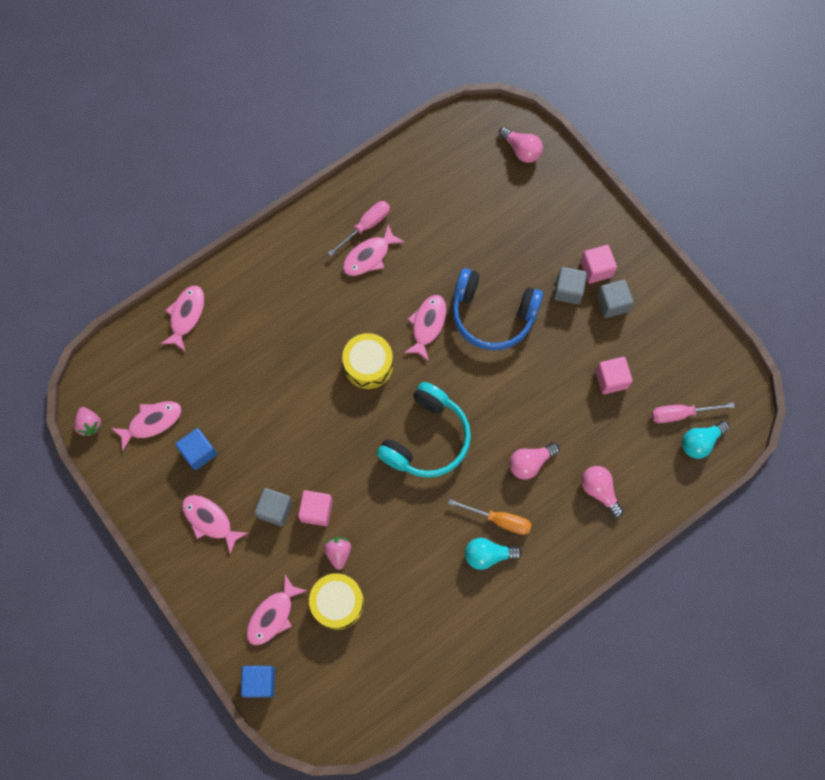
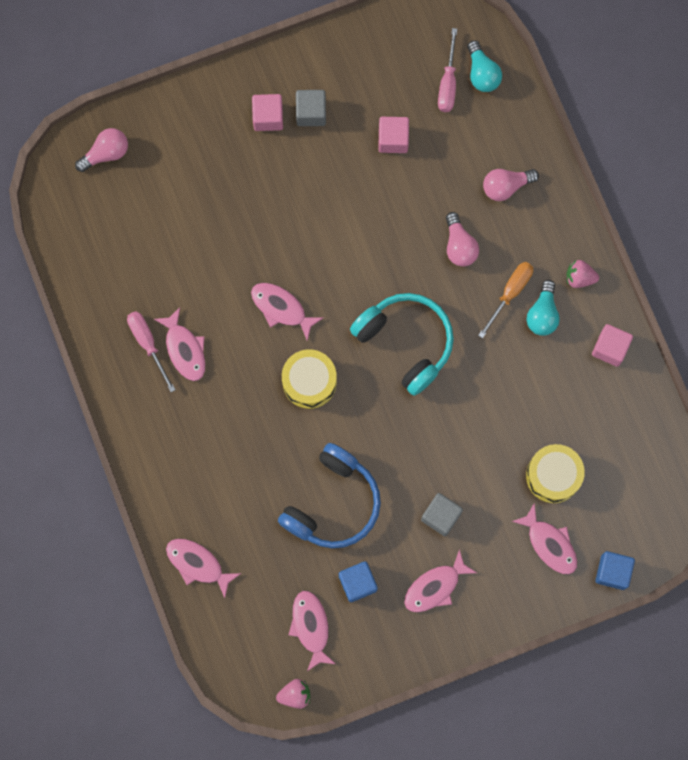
camera: 75 degrees left, 5 degrees up
pink cube [298,490,333,526] -> pink cube moved to [592,324,633,367]
pink strawberry [324,537,351,570] -> pink strawberry moved to [566,260,599,288]
blue headphones [452,268,543,350] -> blue headphones moved to [278,443,381,548]
grey cube [554,267,587,304] -> none

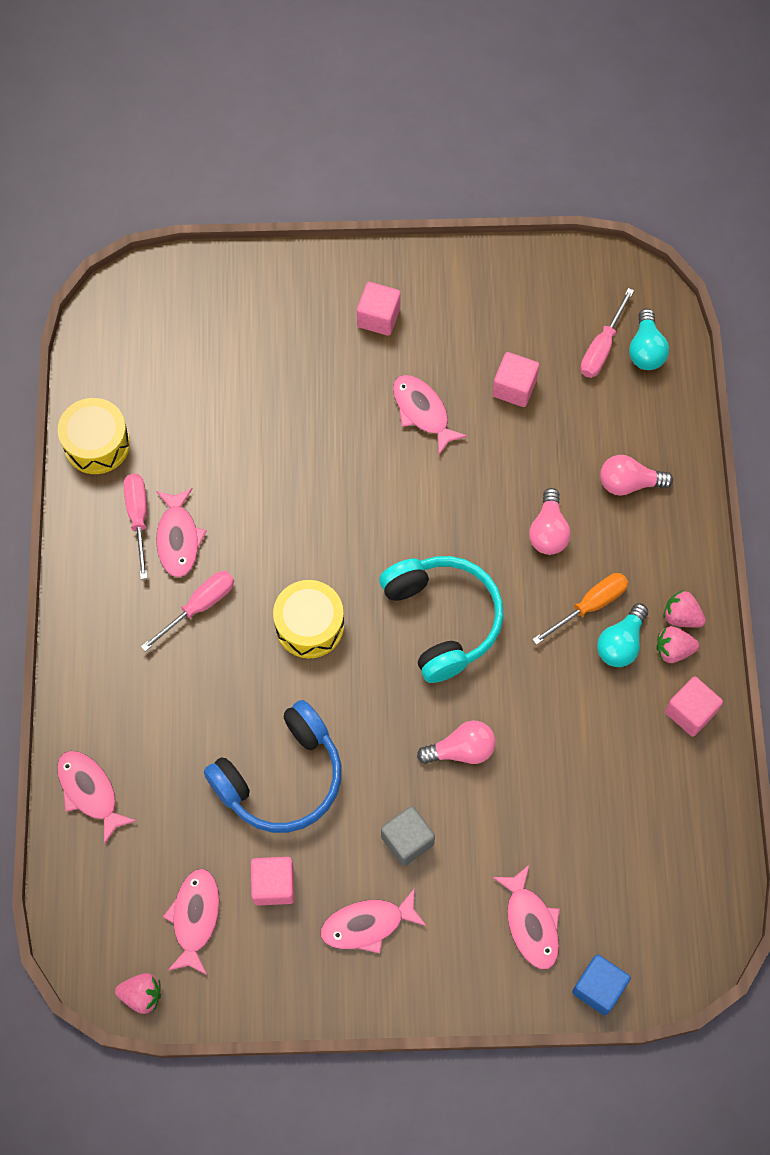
camera: 20 degrees right, 10 degrees down
pink light bulb [75,128,128,172] -> pink light bulb moved to [417,721,496,764]
pink fish [251,283,324,340] -> pink fish moved to [393,375,468,455]
grey cube [296,90,326,126] -> none
blue cube [339,561,378,602] -> pink cube [251,857,295,906]
yellow drum [526,444,585,503] -> yellow drum moved to [58,398,130,474]
none -> pink screwdriver [141,571,234,652]
none -> pink strawberry [657,626,699,663]

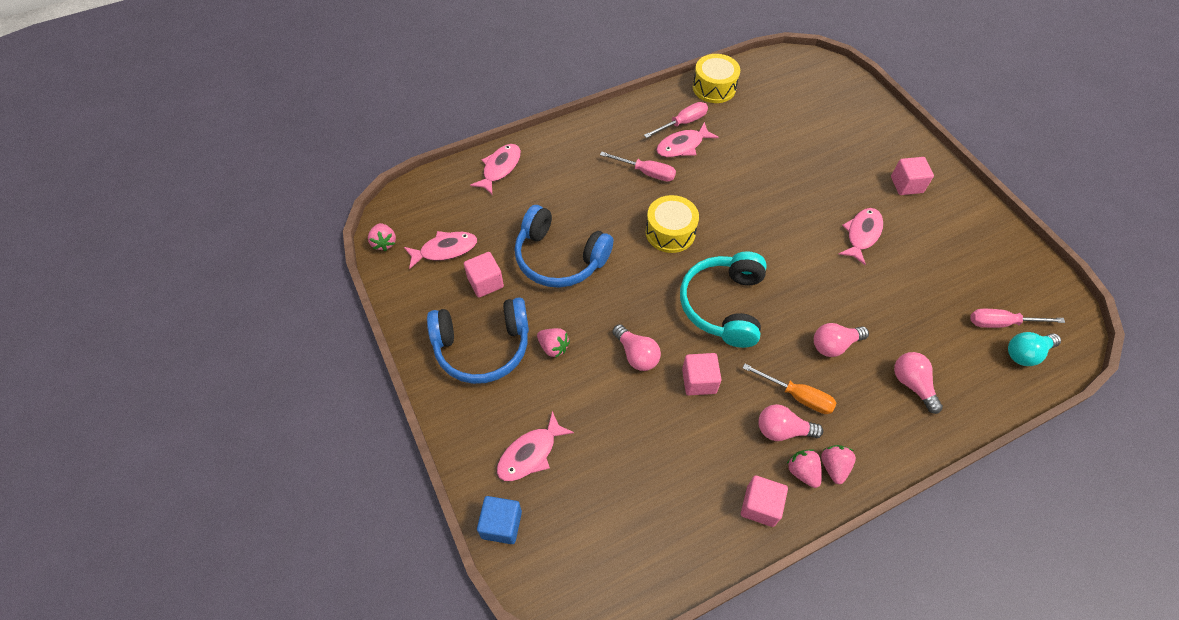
camera: 65 degrees right, 10 degrees down
pink fish [321,888,426,953] -> blue headphones [427,297,529,384]
turquoise headphones [379,556,504,683] -> turquoise headphones turned 150 degrees clockwise [680,251,767,348]
grey cube [381,806,435,866] -> pink strawberry [537,328,570,358]
pink cube [492,352,539,407] -> pink cube moved to [682,353,722,395]
turquoise light bulb [597,603,648,667] -> pink light bulb [758,404,823,441]

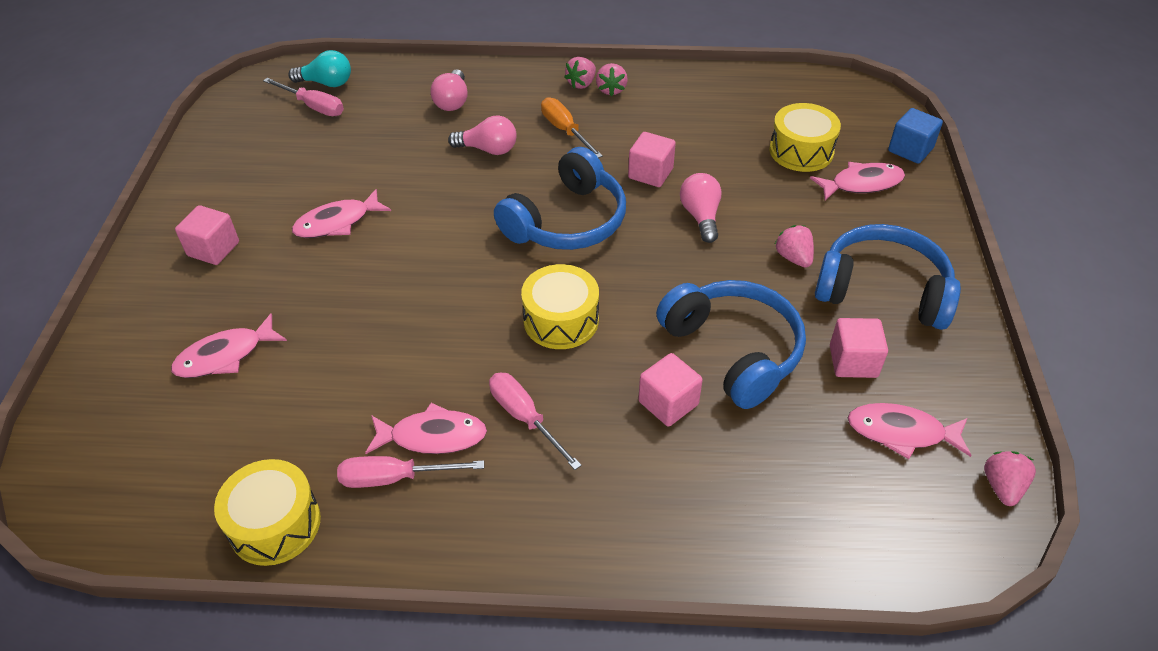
camera: 150 degrees left, 10 degrees down
pink fish [470,144,521,195] -> pink fish moved to [171,313,287,378]
turquoise headphones [680,251,767,348] -> blue headphones [494,147,626,250]
pink cube [741,476,788,527] -> pink cube moved to [638,353,703,426]
pink light bulb [758,404,823,441] -> none
none -> yellow drum [769,103,841,172]

